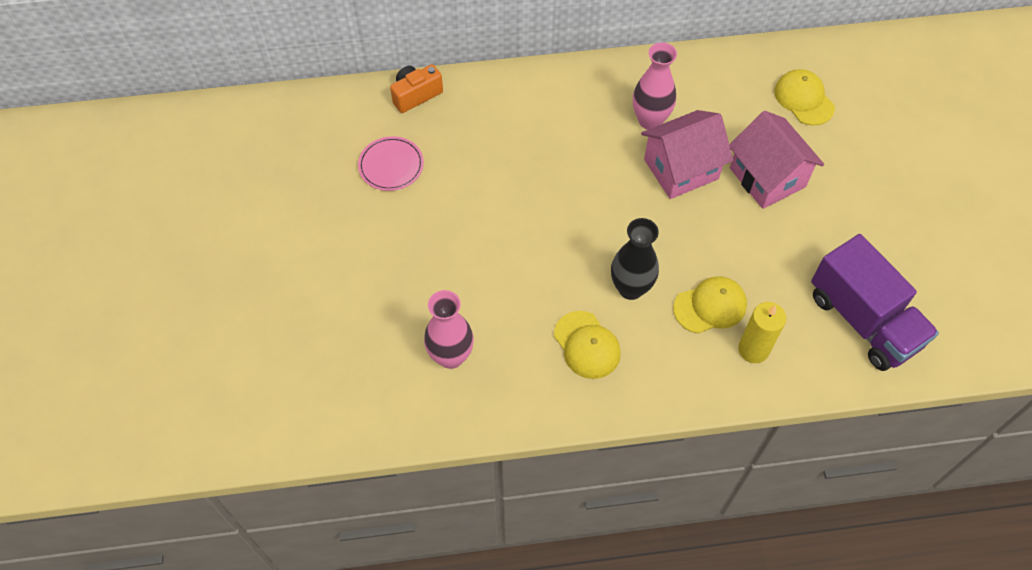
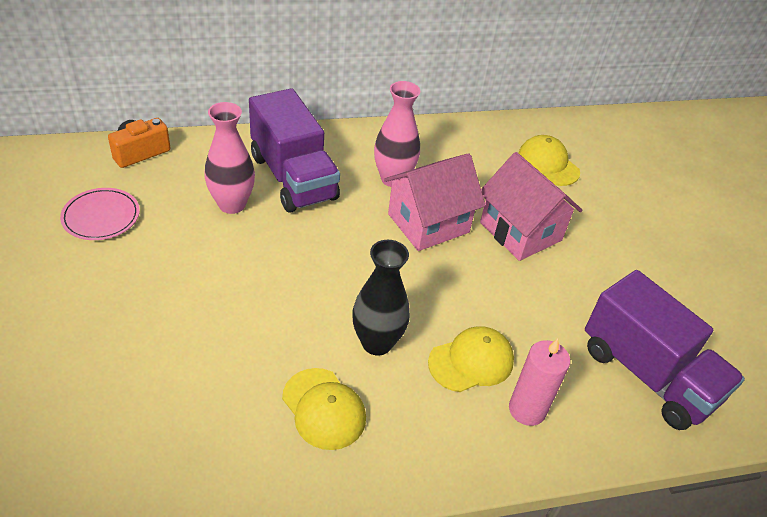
camera: 10 degrees left, 15 degrees down
pink vase [424,290,474,369] -> pink vase moved to [204,102,255,214]
yellow candle [738,302,786,363] -> pink candle [509,339,570,426]
none -> purple truck [249,88,340,213]

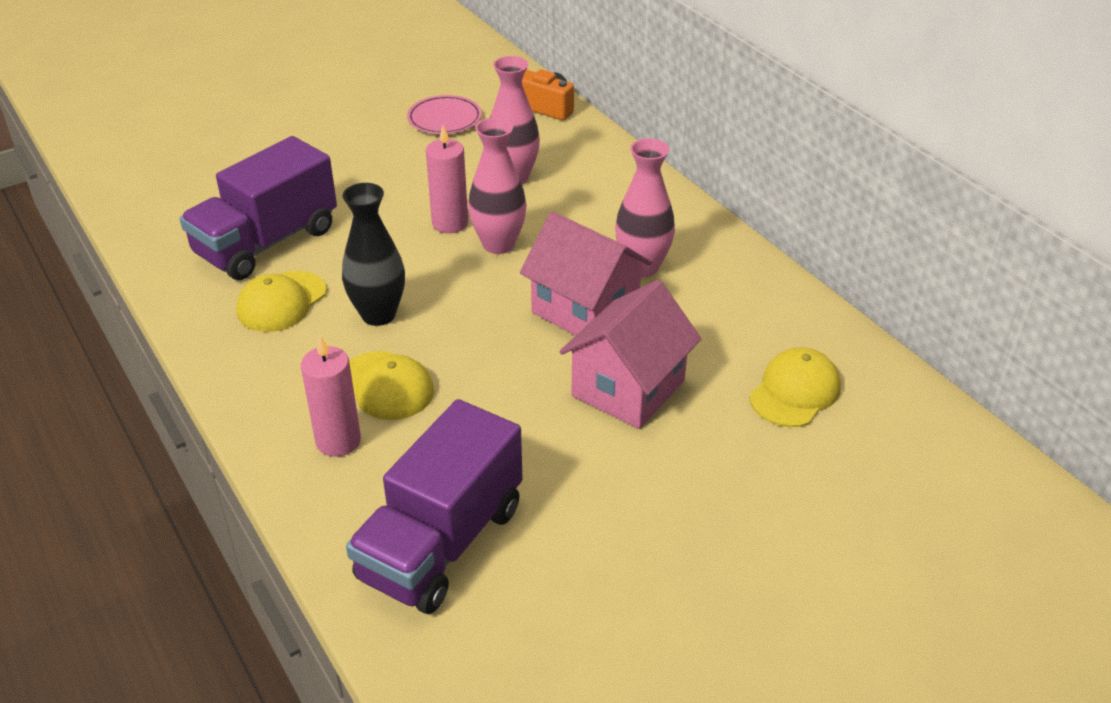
camera: 75 degrees right, 5 degrees down
purple truck [249,88,340,213] -> purple truck moved to [180,136,337,280]
none -> pink candle [426,125,468,233]
none -> pink vase [468,117,527,254]

